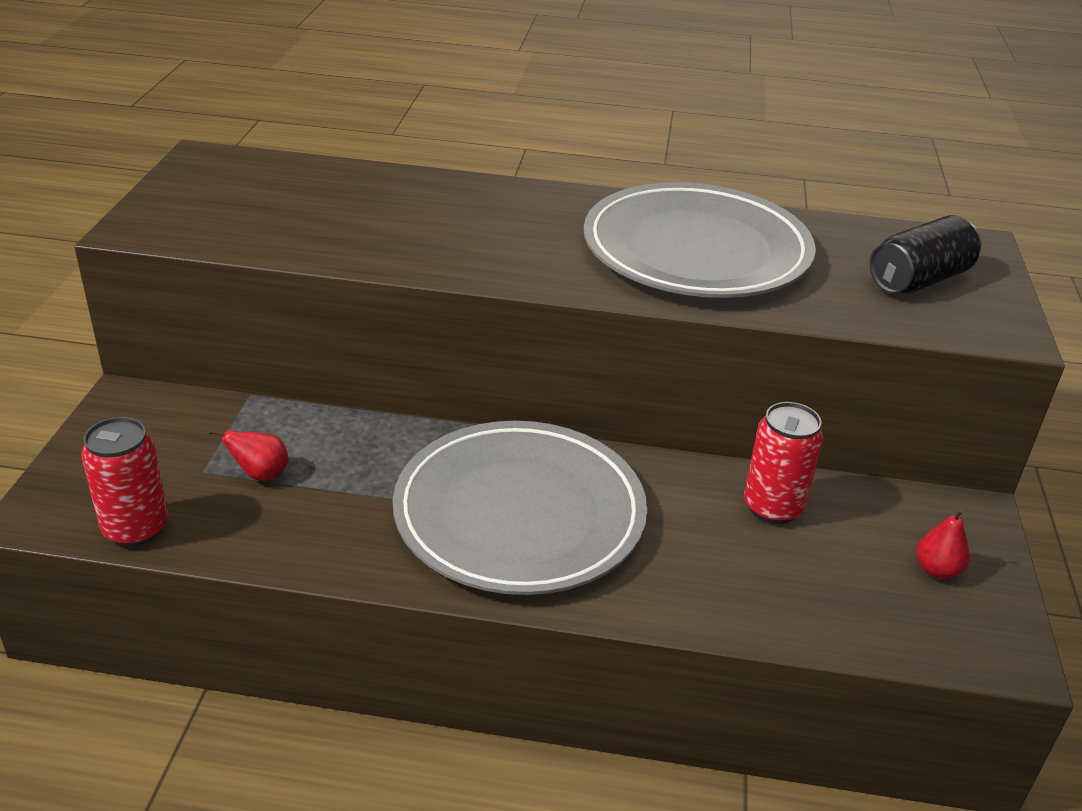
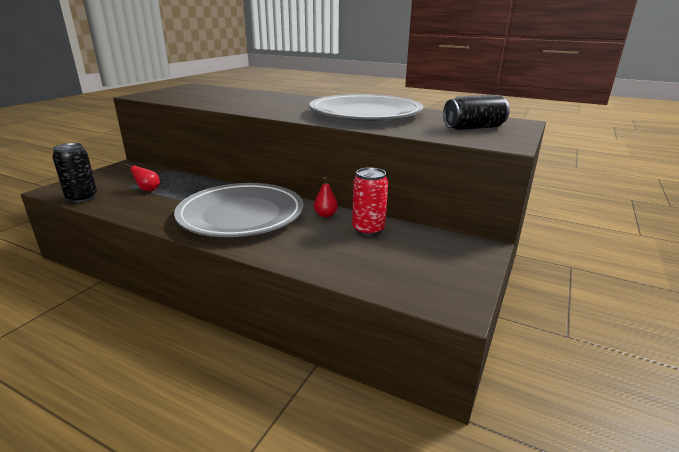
camera: 20 degrees right, 10 degrees down
red can [81,417,169,547] -> black can [52,143,97,203]
red pear [916,508,970,579] -> red pear moved to [314,177,338,217]

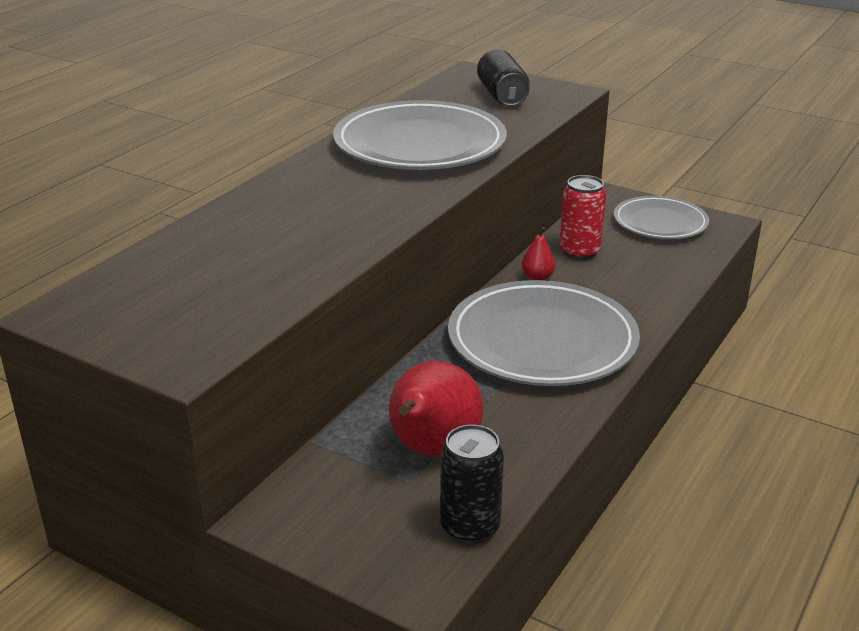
camera: 85 degrees left, 5 degrees up
red pear [125,163,160,191] -> red pear [389,361,483,456], size x2.21
none -> grey plate [614,196,709,239]

